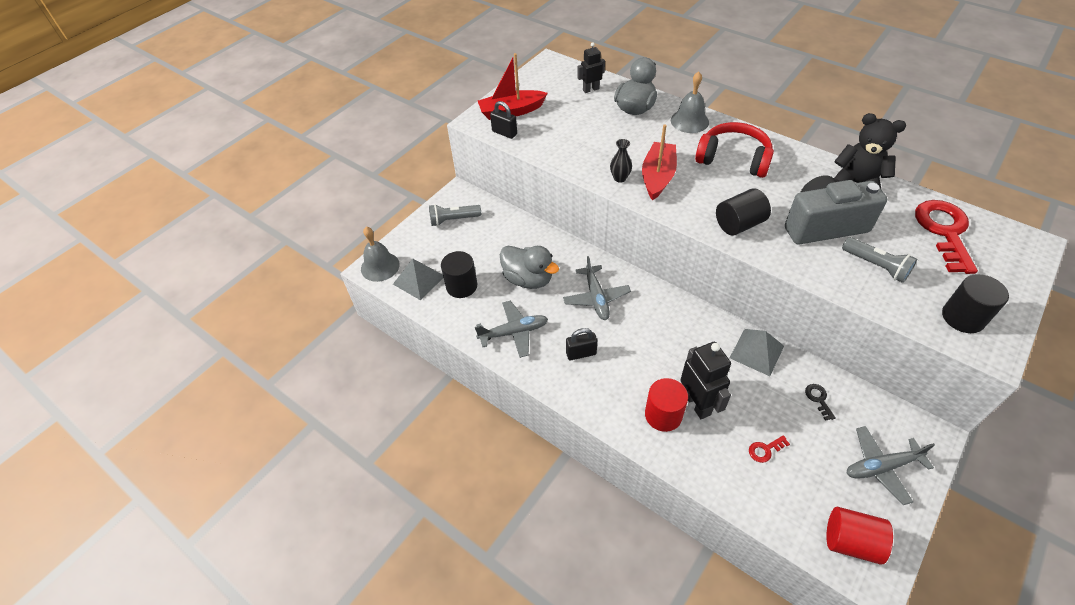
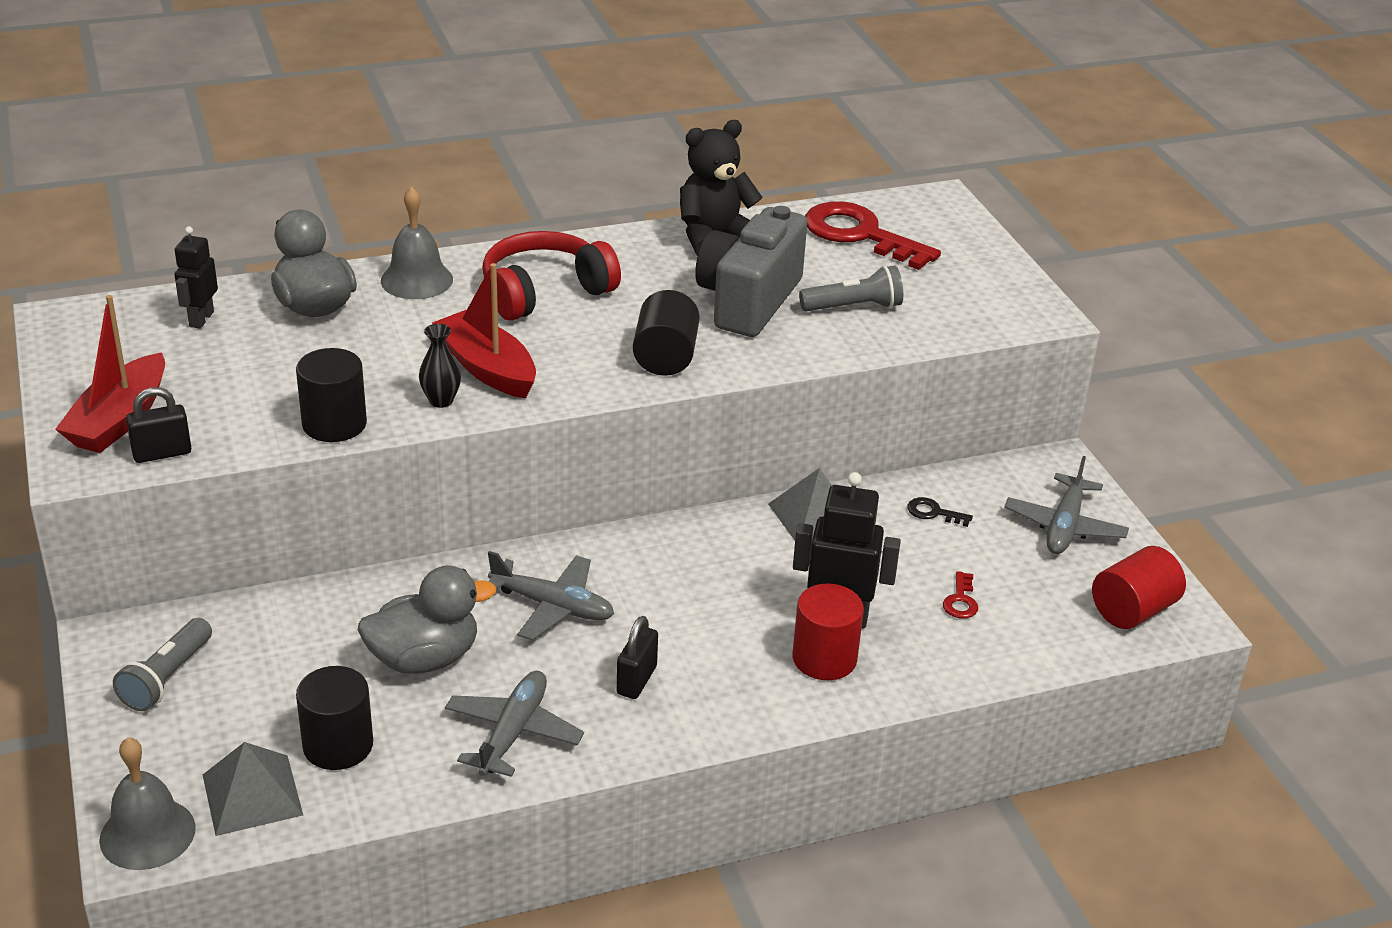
camera: 60 degrees left, 15 degrees down
black cylinder [942,274,1009,333] -> black cylinder moved to [296,348,367,442]

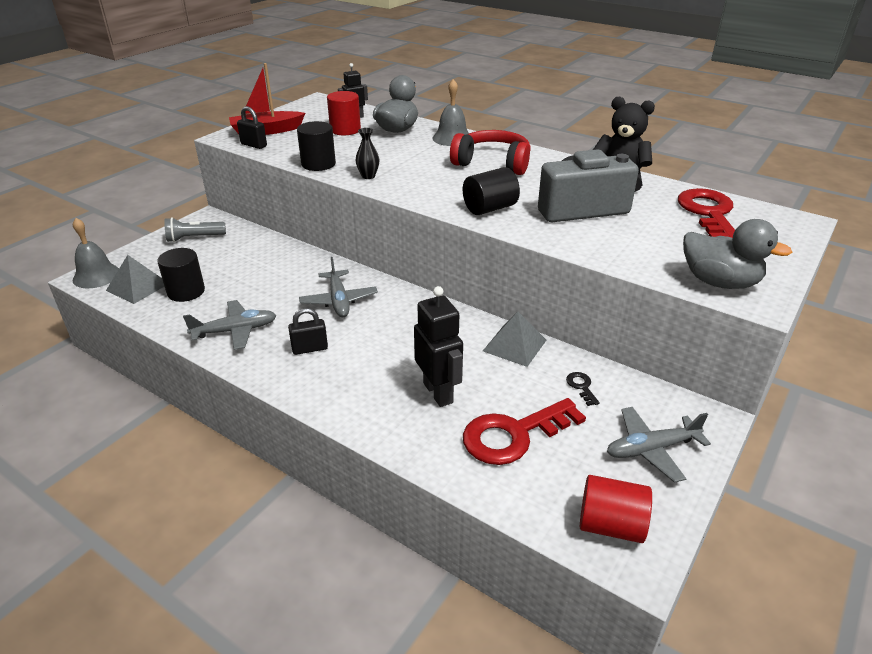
camera: 55 degrees right, 0 degrees up
grey duck [358,565,496,674] -> grey duck moved to [683,219,793,289]
red boat [432,263,536,399] -> none
red cylinder [793,583,864,680] -> red cylinder moved to [327,91,361,135]
grey flashlight [799,266,903,311] -> none
red key [943,571,978,619] -> red key [463,398,586,465], size x2.46

